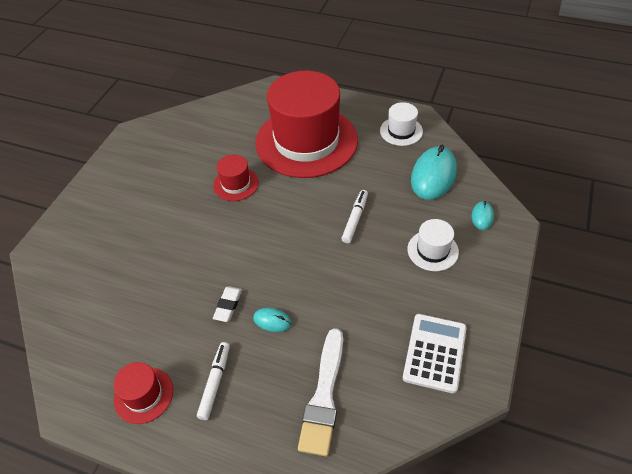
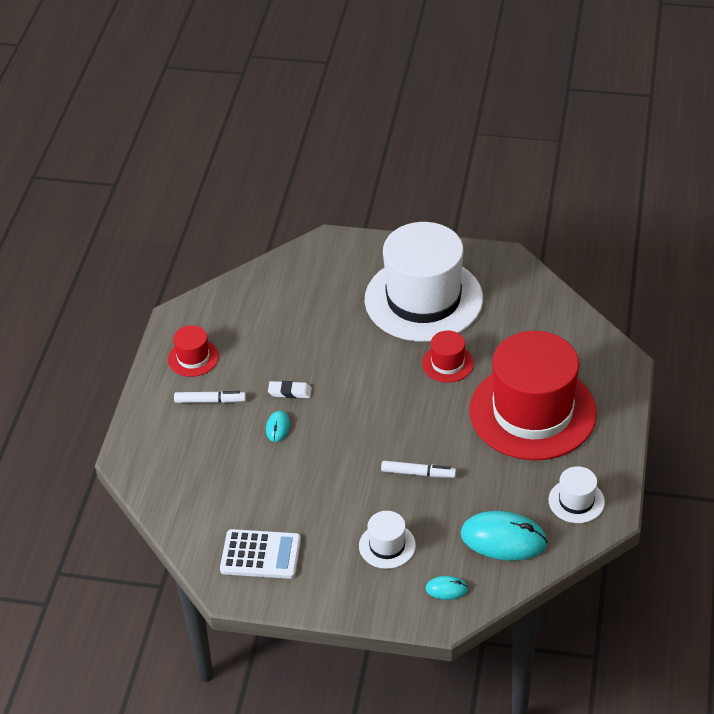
camera: 80 degrees right, 5 degrees down
white brush [298,328,343,456] -> none
none -> white hat [365,222,483,342]

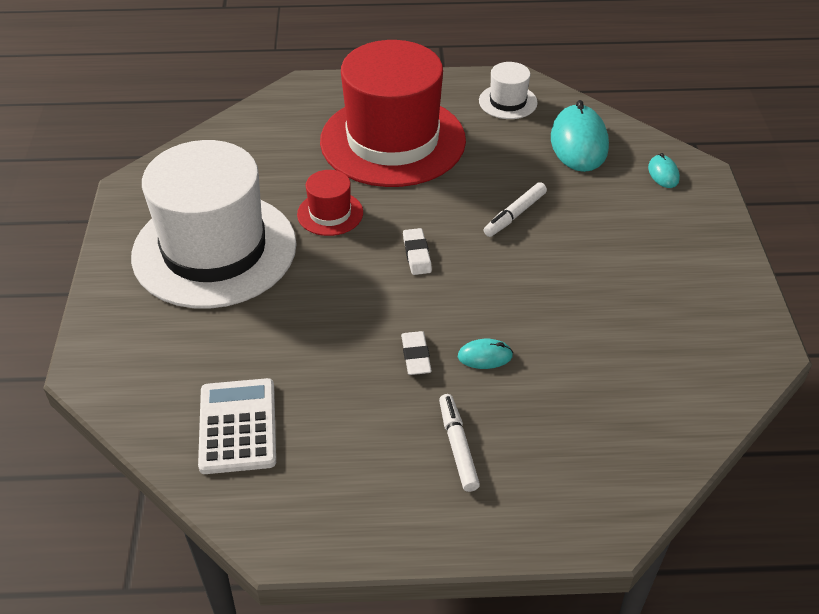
camera: 105 degrees left, 0 degrees up
red hat [168,325,219,377] -> none
white calculator [220,529,301,579] -> white calculator moved to [198,378,276,474]
white hat [359,511,416,569] -> none
white marker [381,461,456,478] -> white marker turned 135 degrees counterclockwise [484,182,547,237]
none -> white eraser [403,228,432,275]

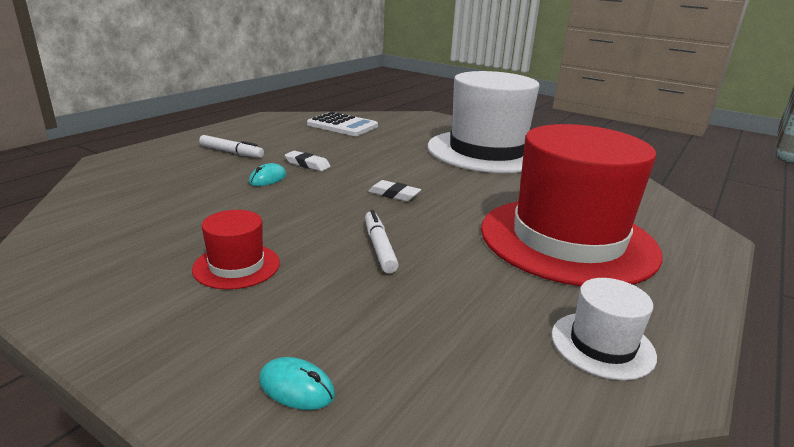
camera: 125 degrees right, 20 degrees down
red hat [297,170,363,236] -> red hat moved to [192,210,280,290]
turquoise mouse [551,100,609,172] -> none

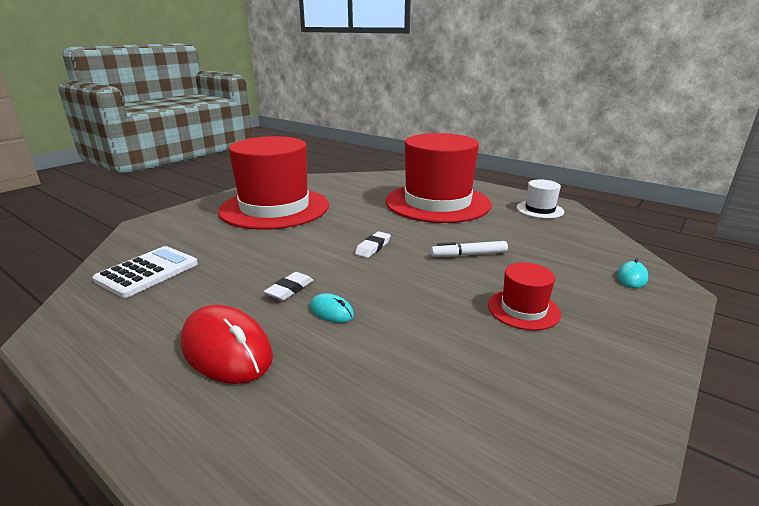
camera: 85 degrees left, 0 degrees up
white marker [199,135,264,158] -> red mouse [181,305,273,384]
white hat [428,71,539,173] -> red hat [218,136,329,230]

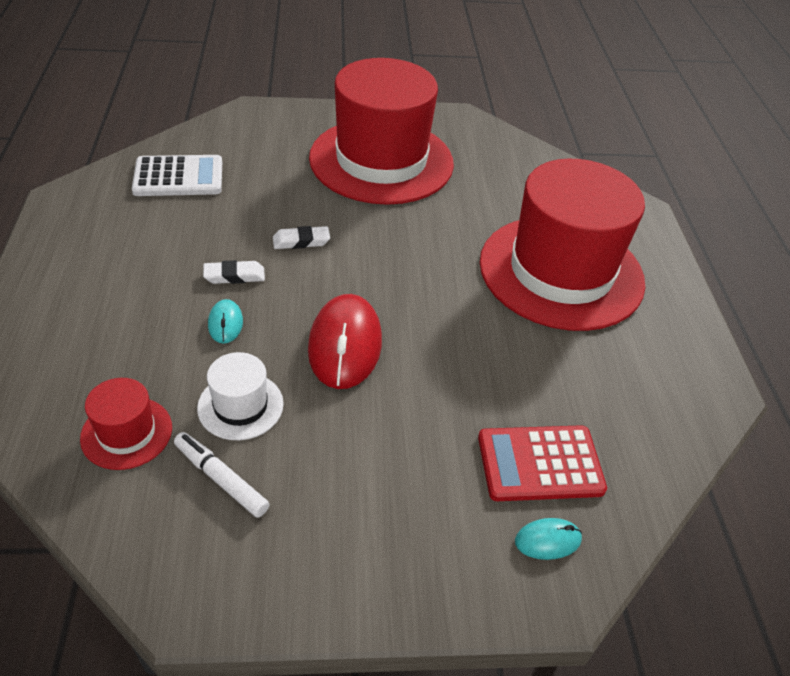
camera: 45 degrees right, 20 degrees up
red mouse [181,305,273,384] -> red mouse moved to [308,294,382,389]
white eraser [355,231,391,258] -> white eraser moved to [273,226,330,249]
white marker [431,241,508,257] -> white marker moved to [174,432,270,518]
red hat [488,263,561,330] -> red hat moved to [80,378,172,470]
white hat [516,179,565,219] -> white hat moved to [197,352,284,440]
none -> red calculator [478,425,607,501]

